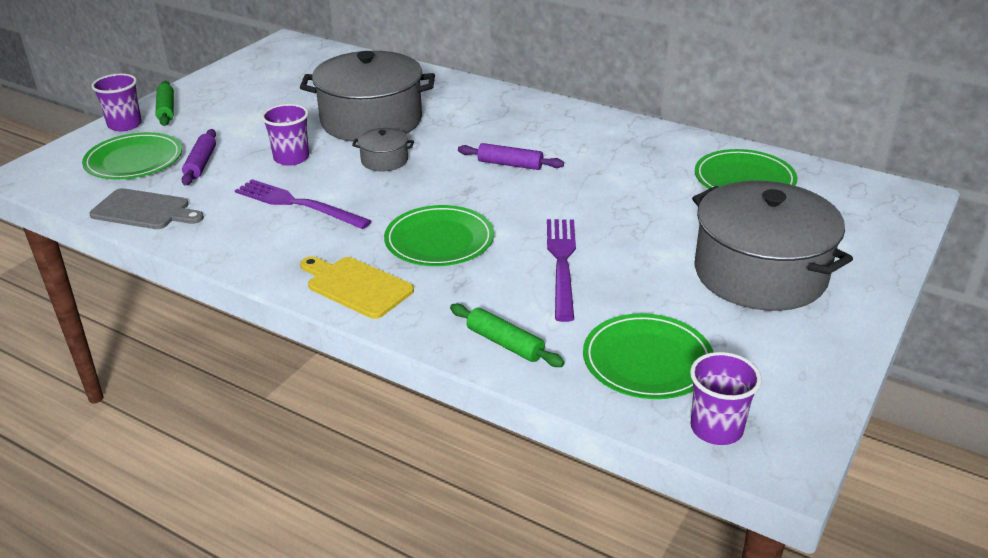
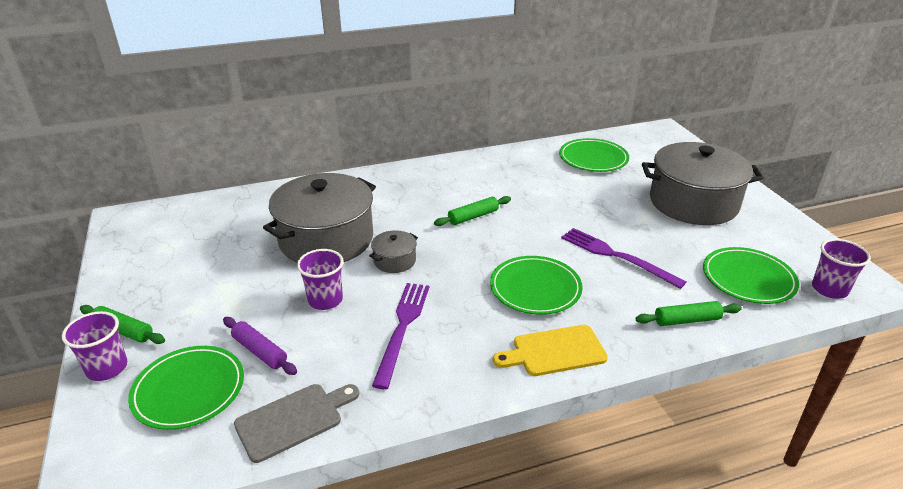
camera: 50 degrees left, 0 degrees up
purple fork [235,179,371,229] -> purple fork turned 120 degrees clockwise [372,283,429,389]
purple rolling pin [458,143,564,170] -> green rolling pin [434,196,511,226]

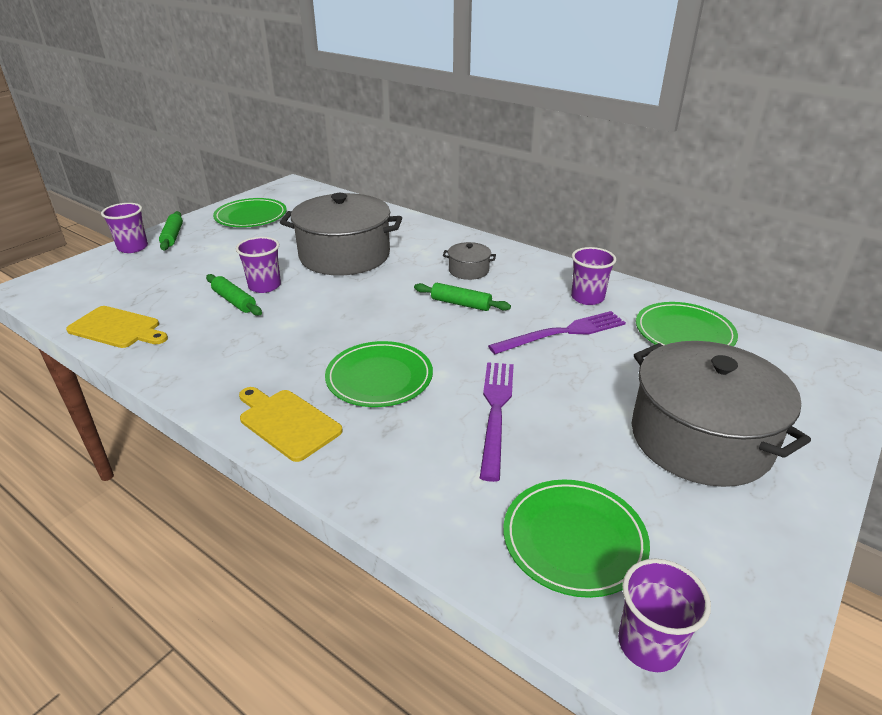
camera: 55 degrees right, 0 degrees up
green plate [128,346,244,430] -> green plate moved to [213,198,287,227]
purple rolling pin [223,317,297,375] -> none
grey cutting board [234,384,359,463] -> yellow cutting board [66,306,168,348]
grey pot [369,230,418,273] -> grey pot moved to [443,242,496,280]
purple fork [372,283,429,389] -> purple fork moved to [488,311,626,354]
green rolling pin [636,301,742,326] -> green rolling pin moved to [206,274,262,316]
none -> purple cup [571,247,616,305]

